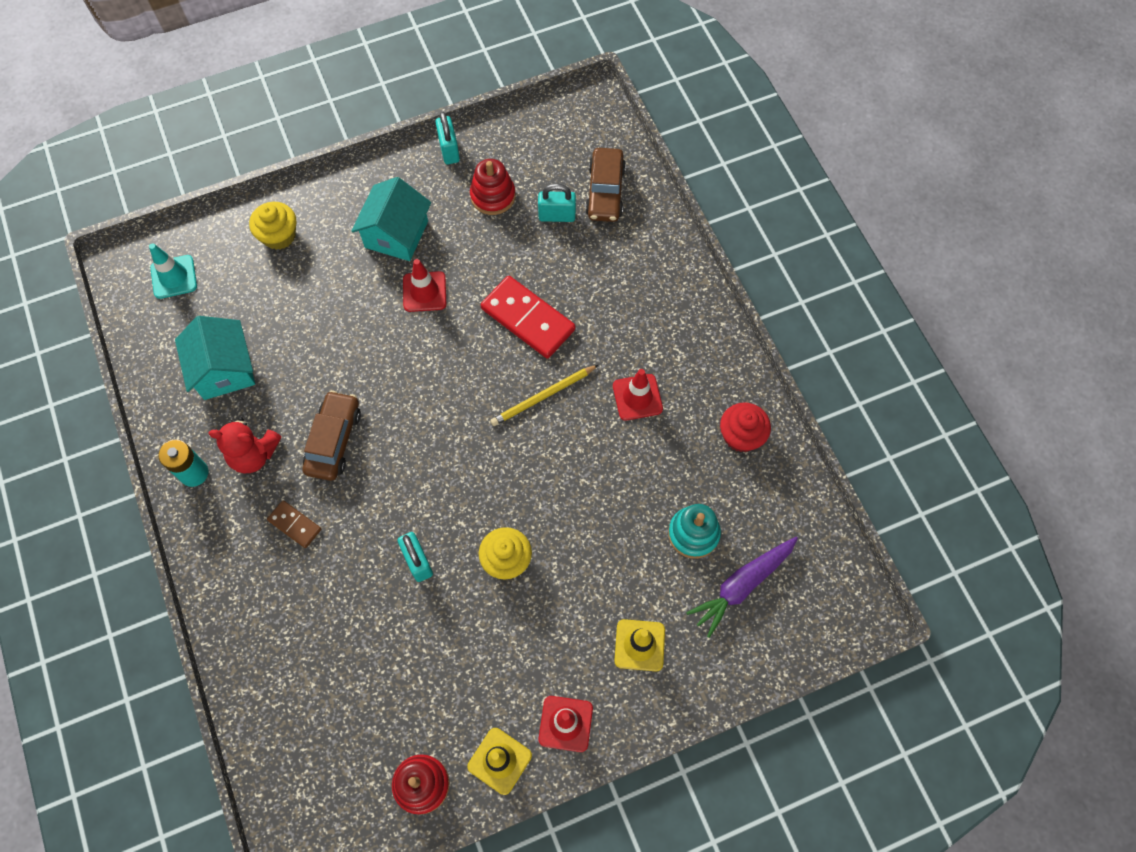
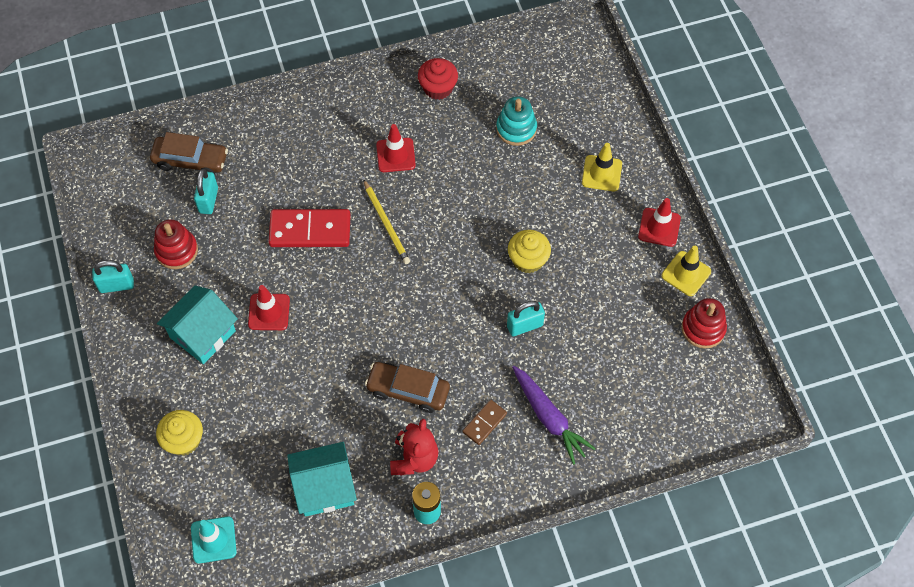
camera: 85 degrees left, 5 degrees down
turquoise house [351,177,431,261] -> turquoise house turned 75 degrees counterclockwise [157,286,238,364]
red domino [481,276,575,359] -> red domino turned 45 degrees clockwise [269,209,351,247]
purple carrot [686,537,798,638] -> purple carrot moved to [512,366,596,465]

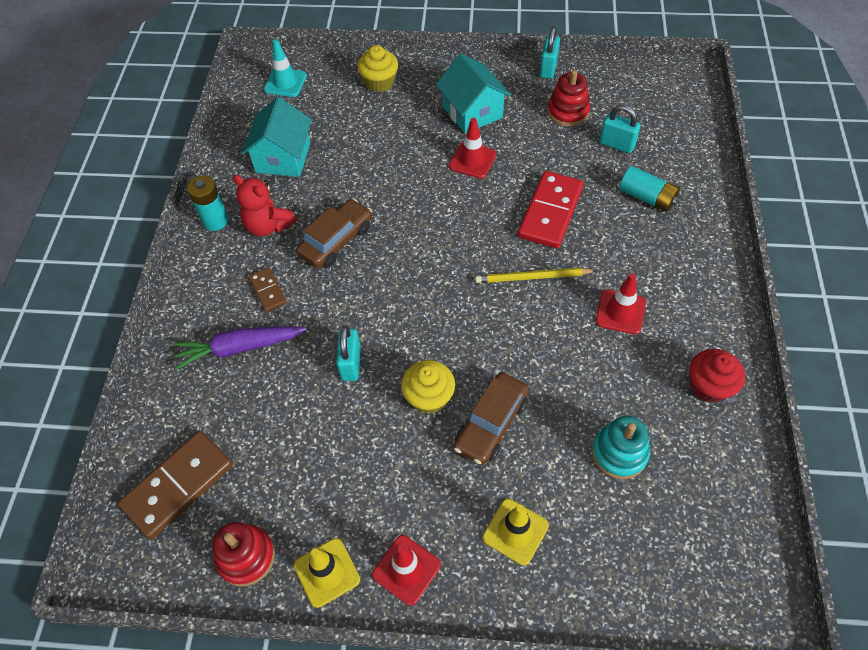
camera: 115 degrees right, 5 degrees down
brown car [150,132,228,175] -> brown car moved to [454,372,529,465]
none -> brown domino [118,431,233,539]
none -> turquoise battery [619,166,680,212]

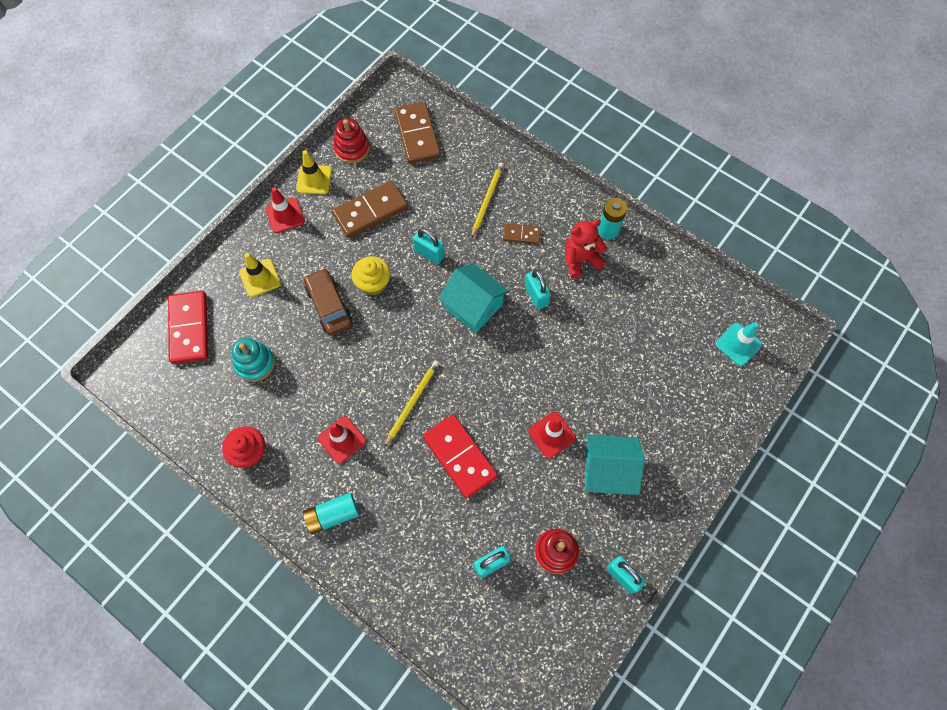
camera: 120 degrees right, 10 degrees up
purple carrot [173,326,306,370] -> yellow pencil [471,162,504,239]
turquoise house [242,97,312,177] -> turquoise house moved to [438,263,509,333]
brown car [296,199,372,268] -> turquoise padlock [525,269,551,309]
yellow cupcake [358,45,398,92] -> none
turquoise battery [619,166,680,212] -> turquoise battery moved to [302,493,359,535]
none -> red domino [168,291,208,364]
none -> brown domino [332,181,408,238]

